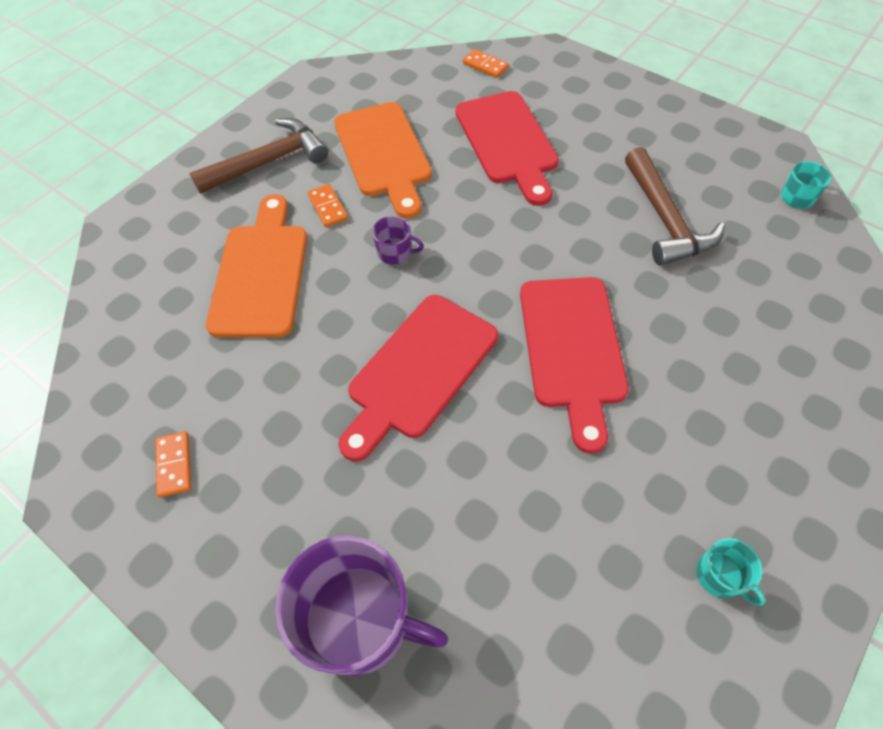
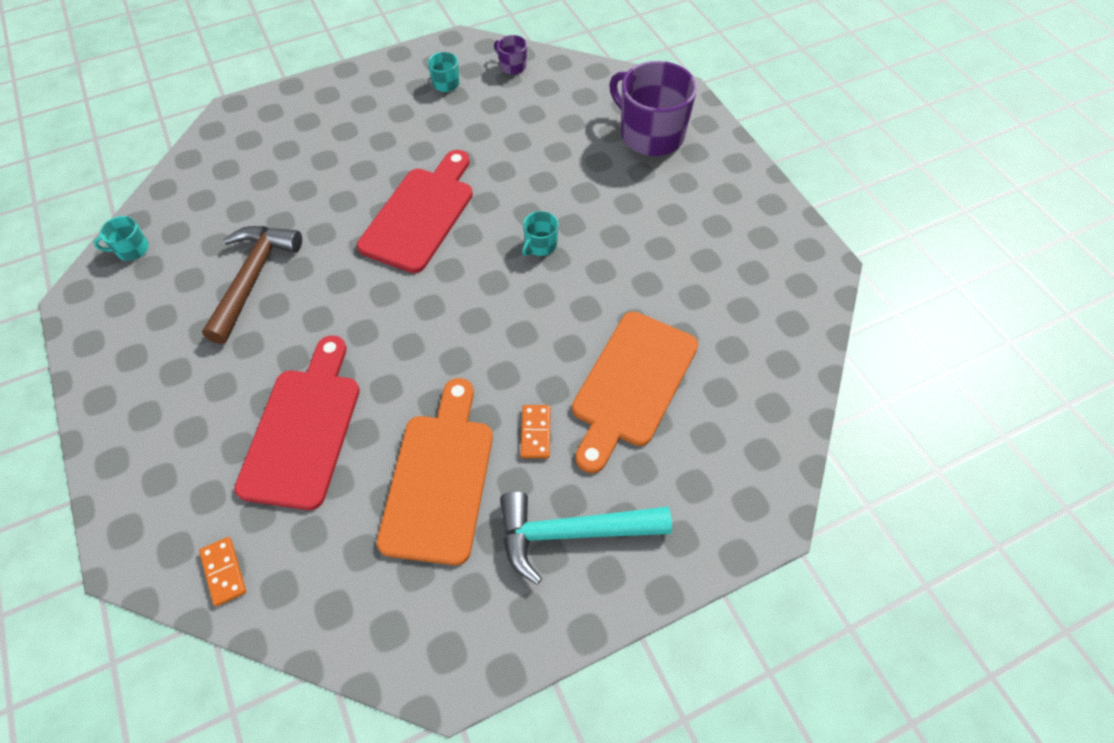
camera: 155 degrees left, 0 degrees up
orange domino [155,431,191,497] -> none
brown hammer [190,118,328,194] -> turquoise hammer [500,492,672,585]
red cutting board [338,295,498,461] -> turquoise mug [522,211,559,256]
purple mug [372,216,424,264] -> purple mug moved to [494,35,527,75]

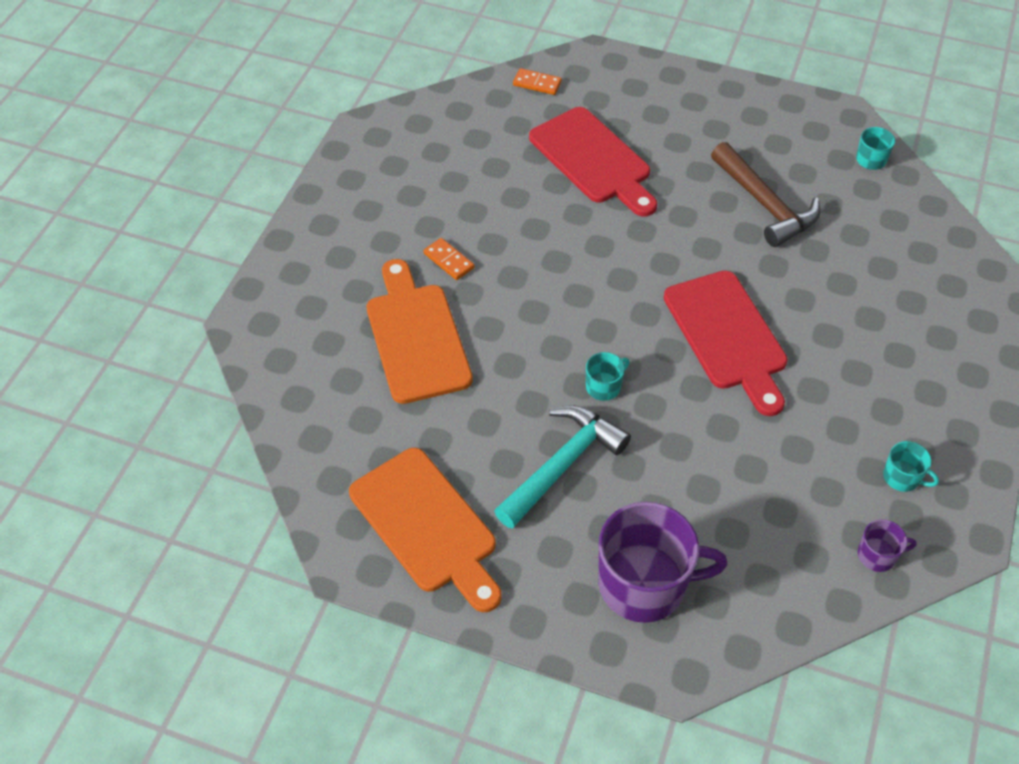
camera: 135 degrees right, 5 degrees down
orange cutting board [377,378,493,565] -> orange cutting board moved to [349,448,502,612]
turquoise hammer [500,492,672,585] -> turquoise hammer moved to [494,405,631,529]
turquoise mug [522,211,559,256] -> turquoise mug turned 60 degrees clockwise [586,352,629,401]

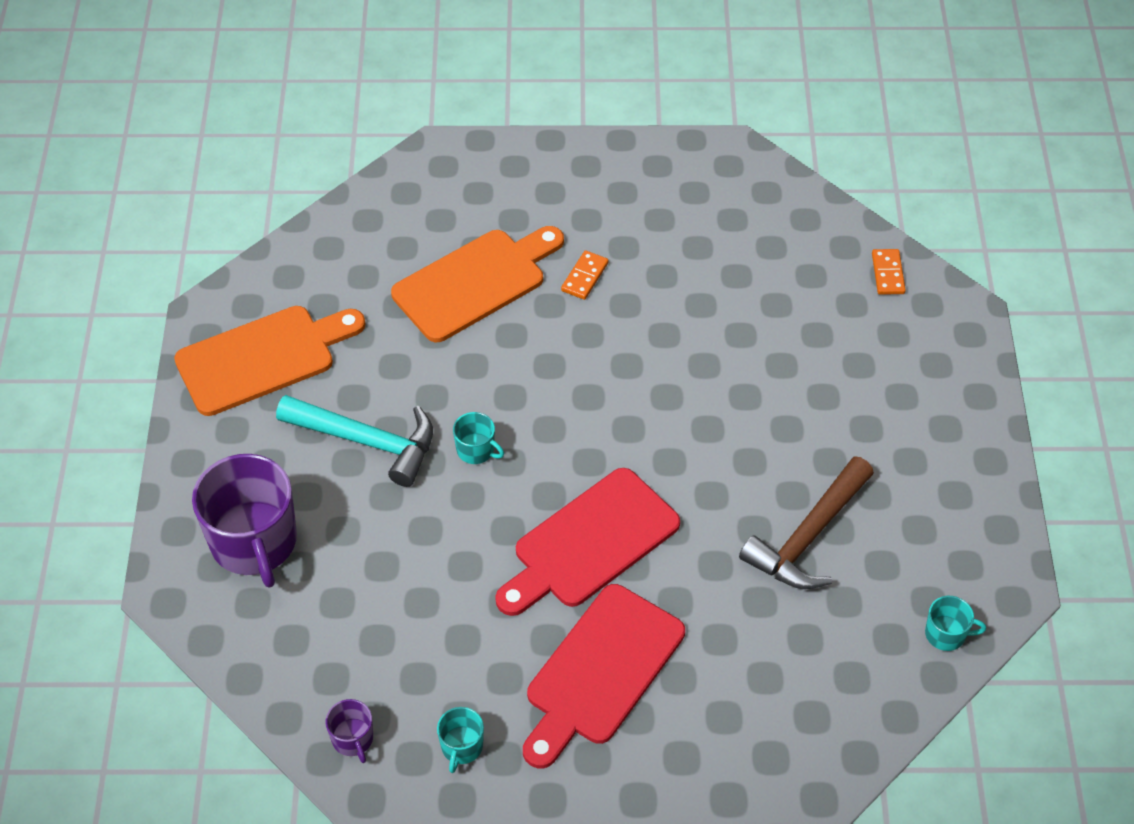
camera: 70 degrees right, 0 degrees up
orange cutting board [349,448,502,612] -> orange cutting board turned 150 degrees counterclockwise [174,306,365,416]
red cutting board [529,107,657,216] -> red cutting board moved to [523,584,685,769]

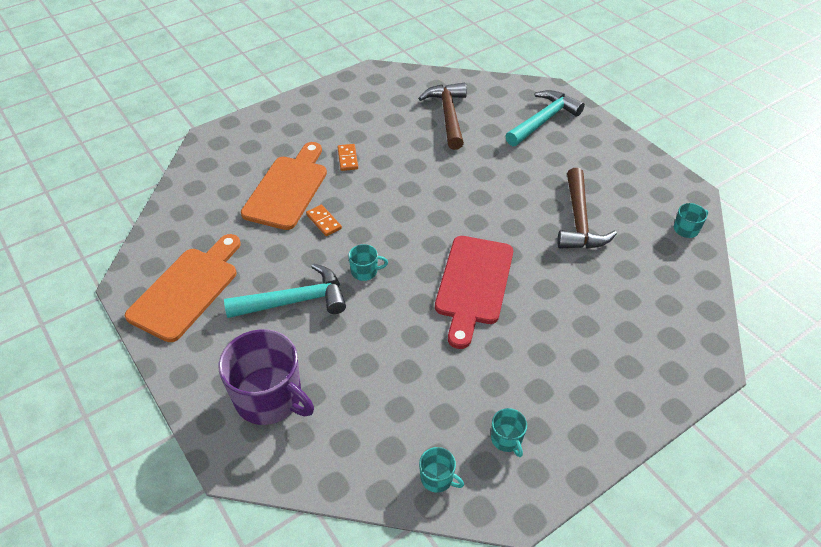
camera: 35 degrees left, 5 degrees down
purple mug [325,699,373,763] -> turquoise mug [419,447,464,493]
red cutting board [523,584,685,769] -> none
orange domino [872,249,906,295] -> orange domino moved to [306,205,342,236]
none -> brown hammer [419,83,467,150]
none -> turquoise hammer [505,90,585,146]

